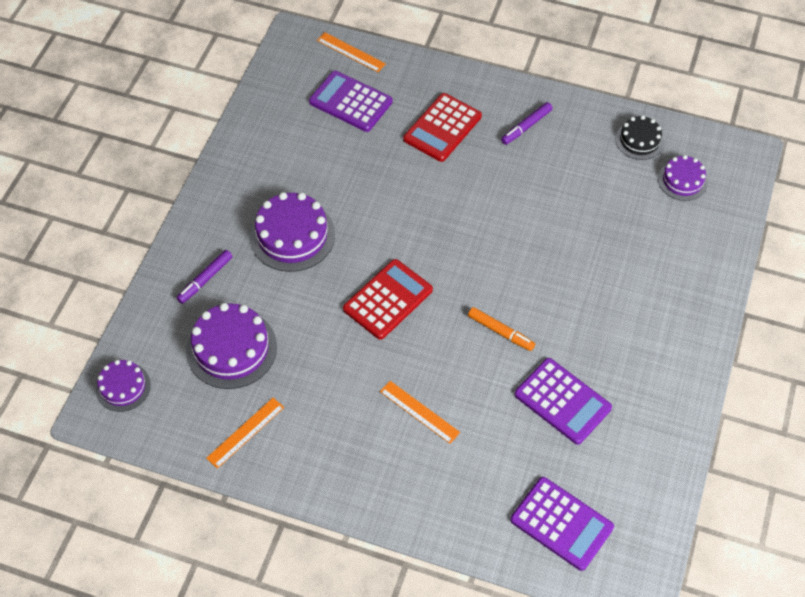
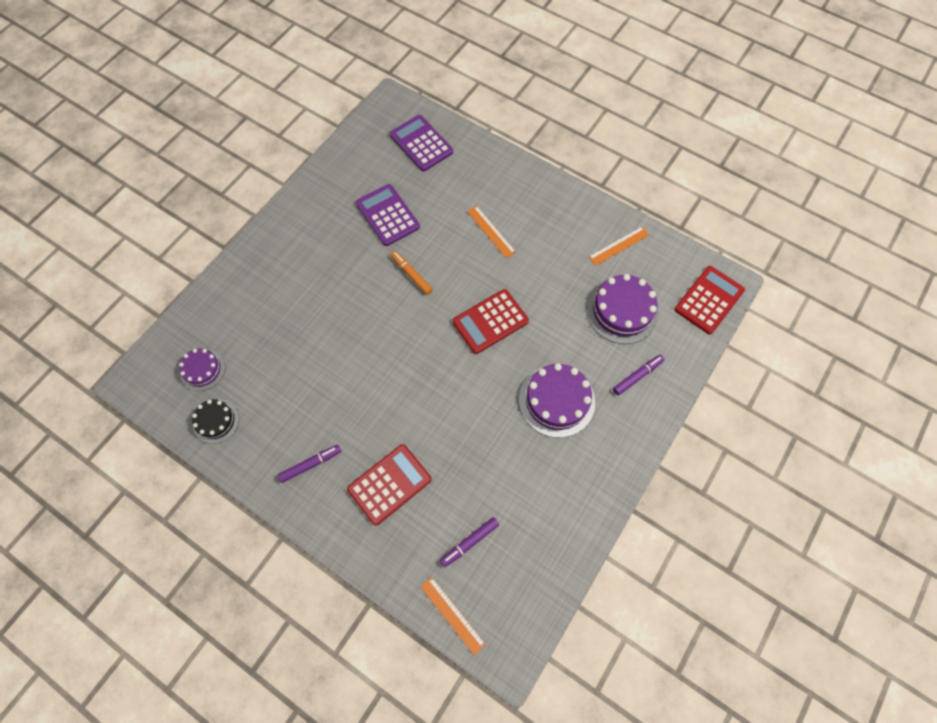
camera: 165 degrees left, 10 degrees up
purple cake [95,360,151,412] -> red calculator [674,266,745,334]
purple calculator [309,71,393,132] -> purple marker [440,517,499,567]

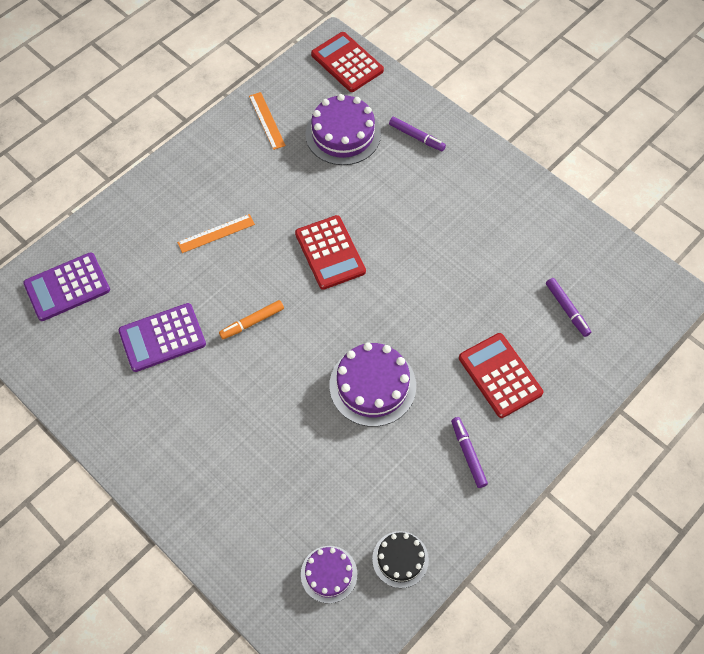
camera: 80 degrees left, 5 degrees down
orange ruler [420,577,486,655] -> none
purple cake [519,363,595,438] -> purple cake moved to [329,342,416,427]
purple marker [613,355,664,395] -> purple marker turned 150 degrees clockwise [389,117,446,151]

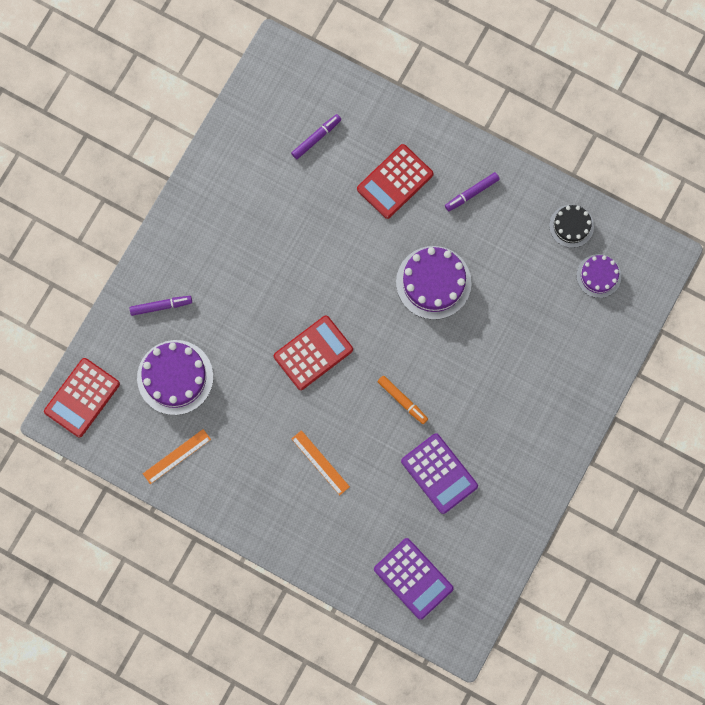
camera: 105 degrees left, 15 degrees up
purple marker [389,117,446,151] -> purple marker turned 60 degrees clockwise [129,296,192,316]

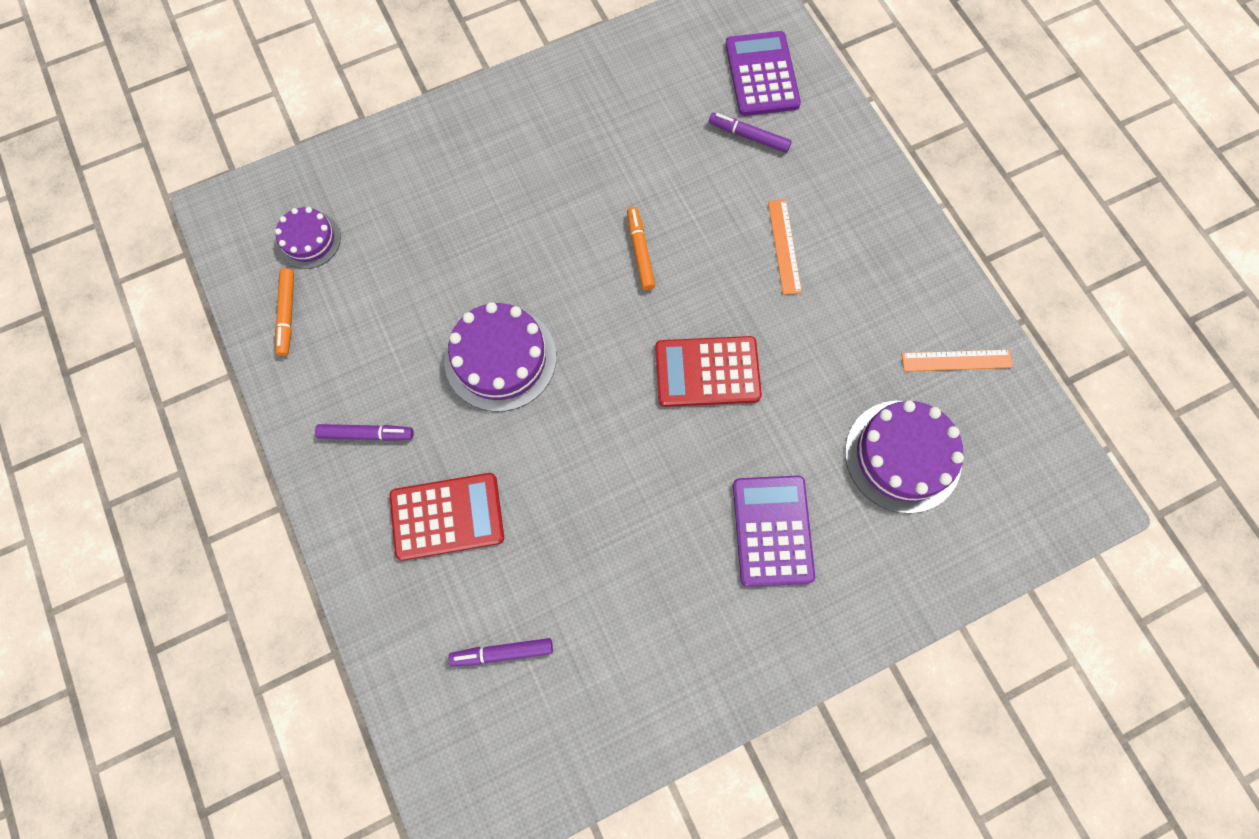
camera: 145 degrees left, 5 degrees down
red calculator [44,358,120,438] -> none
purple marker [129,296,192,316] -> purple marker moved to [709,113,792,153]
purple calculator [401,433,478,514] -> purple calculator moved to [733,476,815,587]
black cake [549,205,594,248] -> orange marker [275,268,294,356]

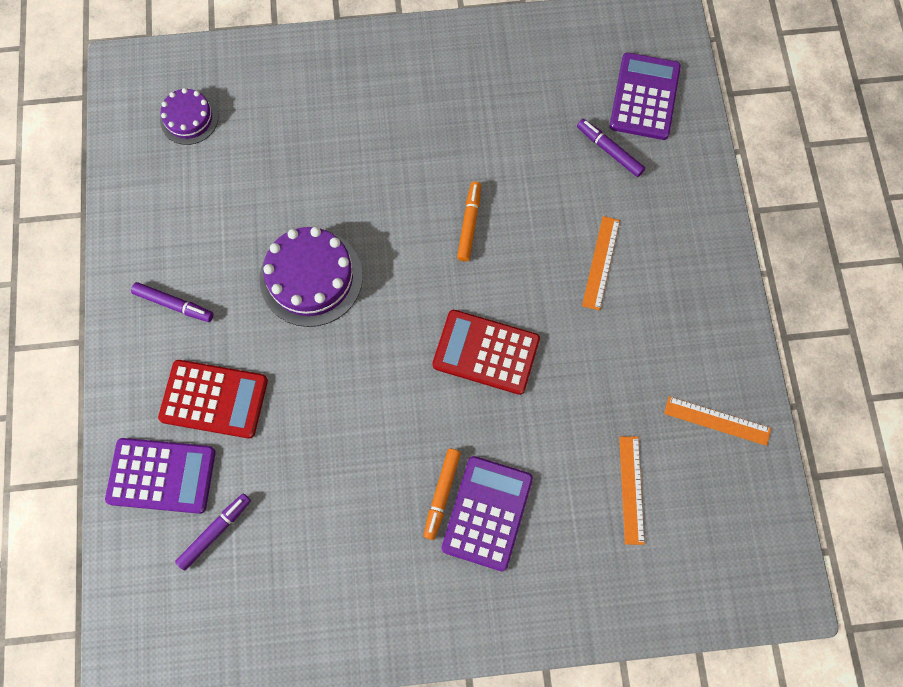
camera: 20 degrees right, 0 degrees up
orange marker [275,268,294,356] -> orange marker moved to [423,449,461,540]
purple marker [448,638,553,667] -> purple marker turned 120 degrees clockwise [175,493,251,571]
purple cake [845,401,964,514] -> orange ruler [619,436,645,545]
none -> purple calculator [105,438,216,514]

